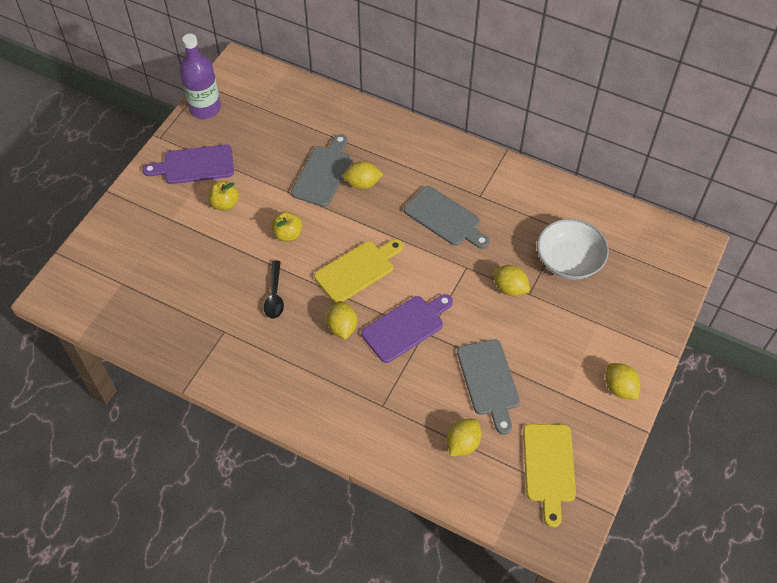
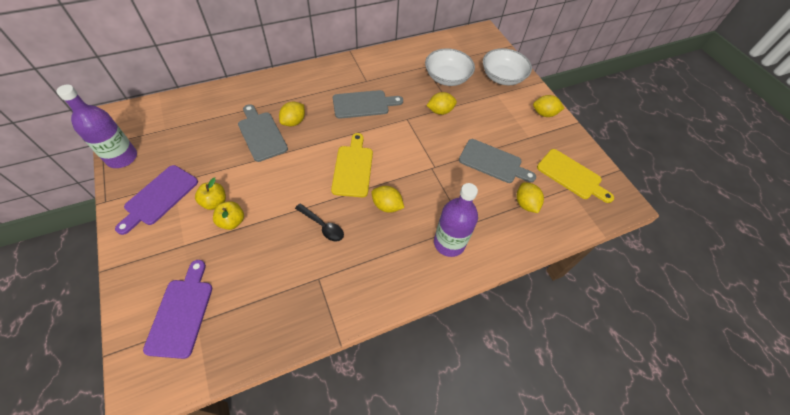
camera: 55 degrees left, 0 degrees up
yellow apple [271,212,302,242] -> yellow apple moved to [213,201,244,230]
purple cutting board [361,294,453,363] -> purple cutting board moved to [143,260,212,359]
none -> purple bottle [434,183,478,257]
none -> white bowl [483,48,532,85]

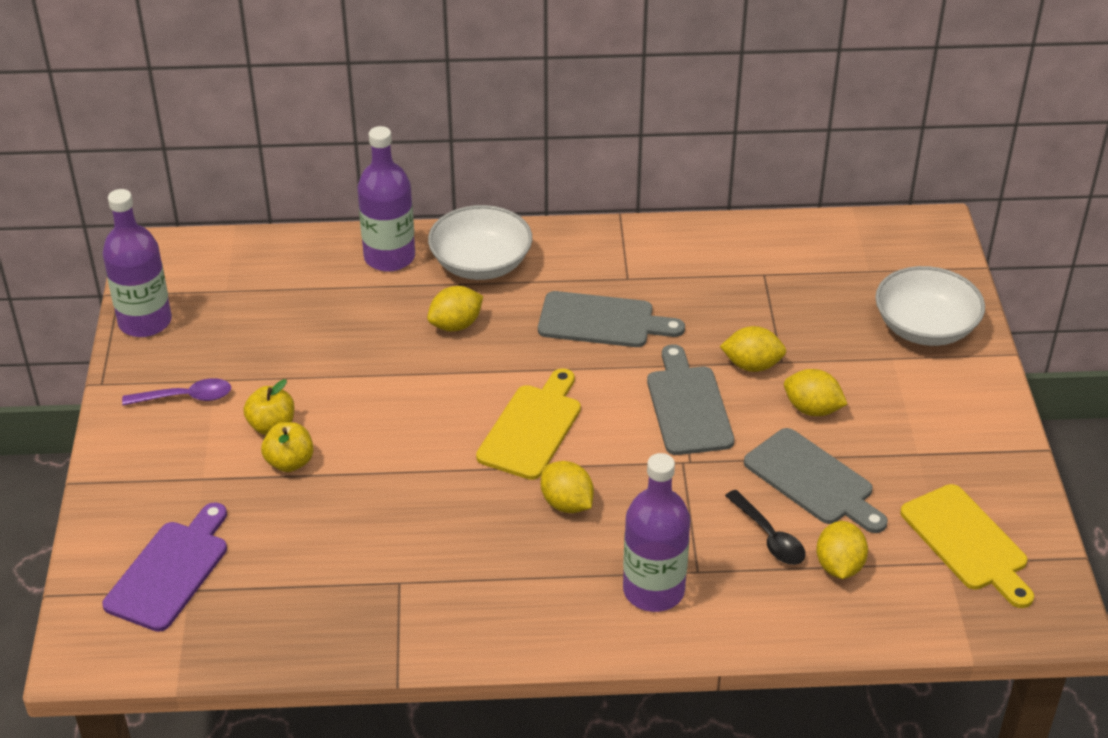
camera: 25 degrees right, 15 degrees down
purple cutting board [115,165,198,235] -> purple spoon [122,378,231,405]
grey cutting board [238,104,288,162] -> grey cutting board moved to [647,344,734,455]
black spoon [295,203,344,242] -> black spoon moved to [725,490,806,565]
white bowl [425,48,475,86] -> white bowl moved to [428,205,532,280]
yellow lemon [533,95,564,117] -> yellow lemon moved to [784,369,847,416]
none -> purple bottle [357,126,415,272]

